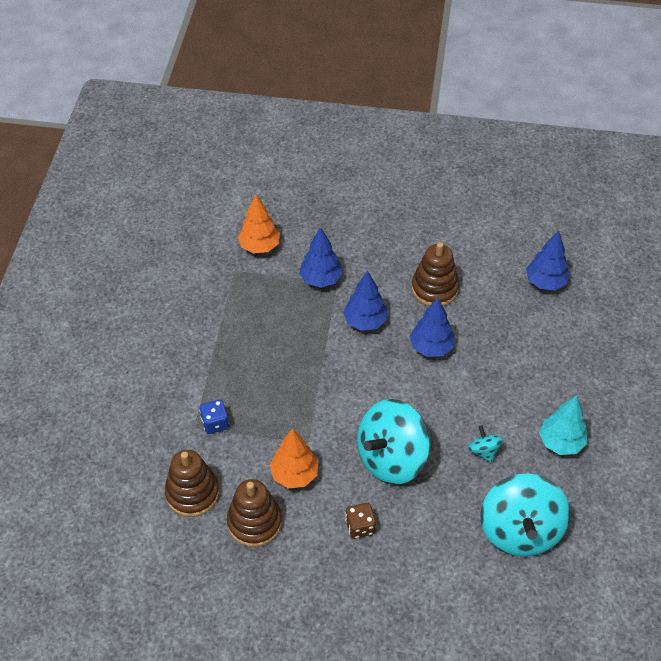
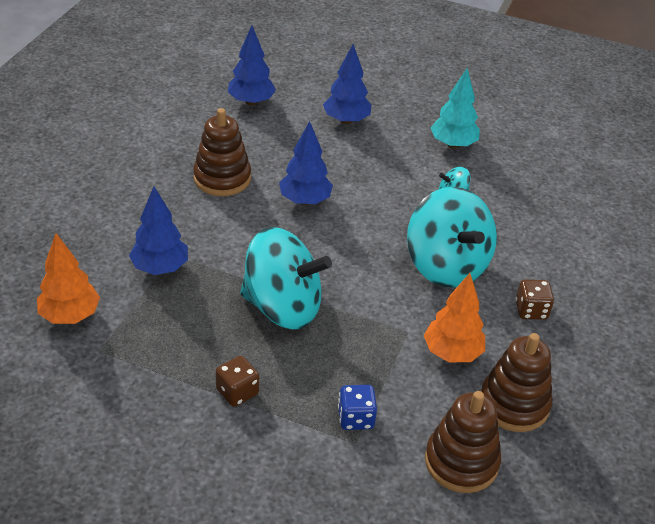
camera: 80 degrees left, 10 degrees down
blue tree [343,270,387,331] -> blue tree moved to [323,44,371,124]
turquoise spinning top [480,473,570,557] -> turquoise spinning top moved to [240,227,332,329]
none -> brown dice [216,356,259,407]

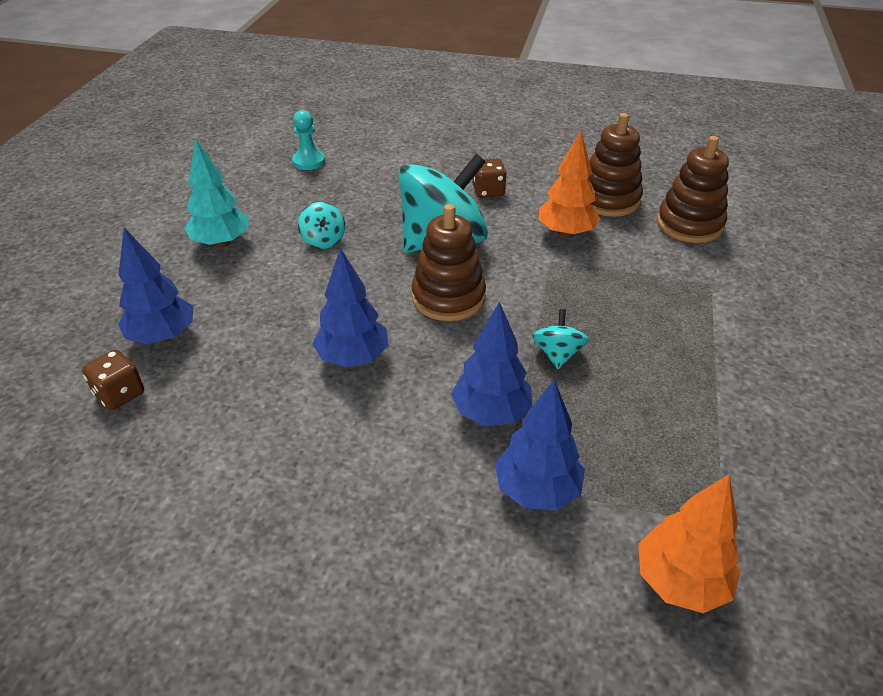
camera: 95 degrees left, 0 degrees up
brown stacking toy [193,108,251,196] -> brown stacking toy moved to [412,204,486,321]
brown dice [216,356,259,407] -> brown dice moved to [82,349,144,410]
blue tree [228,25,276,106] -> blue tree moved to [451,302,533,426]
turquoise spinning top [240,227,332,329] -> turquoise spinning top [532,309,589,369], size x0.43
blue dice [338,385,377,430] -> none
none -> turquoise pawn [292,110,325,170]

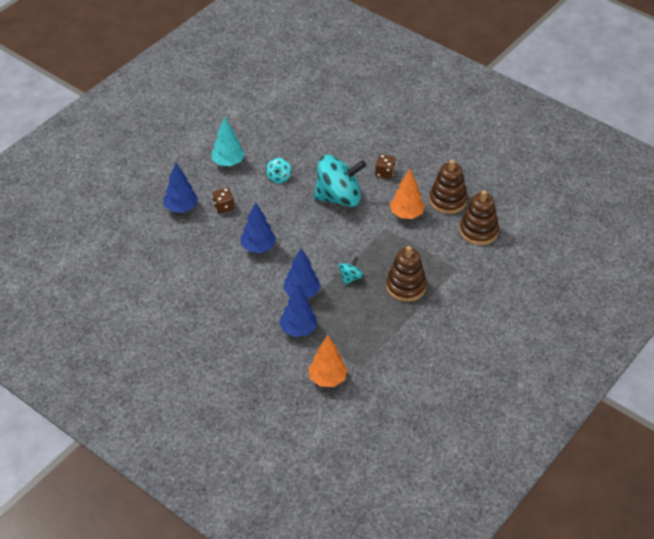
camera: 25 degrees right, 5 degrees up
brown dice [82,349,144,410] -> brown dice moved to [212,188,234,214]
turquoise pawn [292,110,325,170] -> none
brown stacking toy [412,204,486,321] -> brown stacking toy moved to [386,246,427,302]

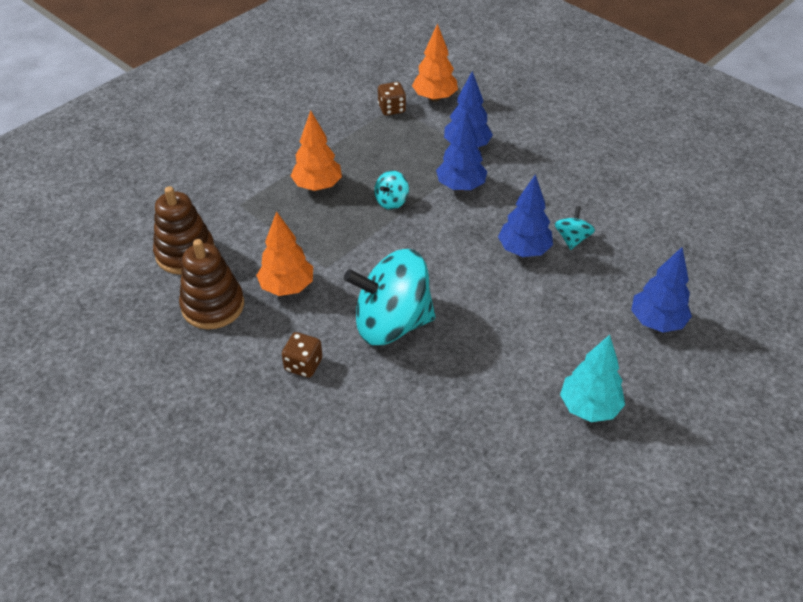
camera: 175 degrees left, 0 degrees up
brown dice [212,188,234,214] -> brown dice moved to [378,82,406,116]
turquoise spinning top [266,158,291,183] -> turquoise spinning top moved to [555,206,595,250]
brown stacking toy [386,246,427,302] -> orange tree [291,110,342,191]

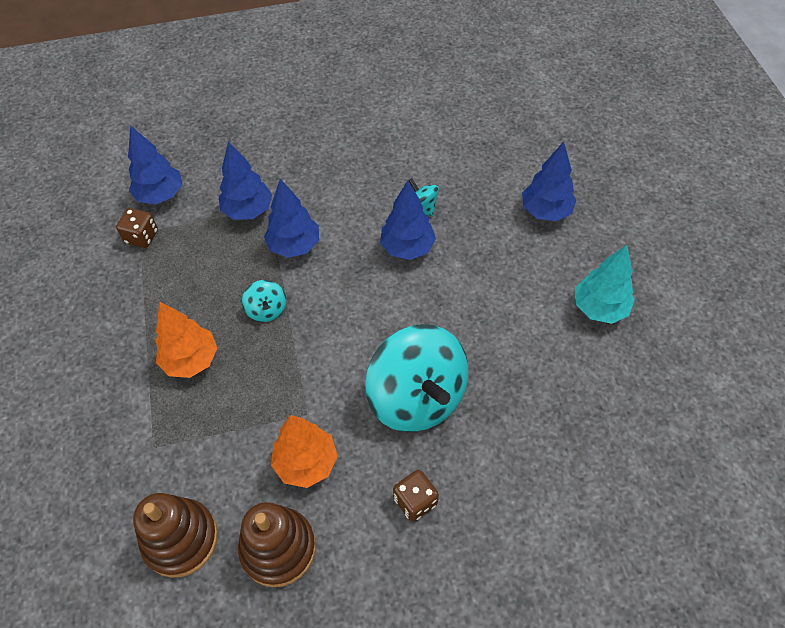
camera: 55 degrees left, 10 degrees up
turquoise spinning top [344,249,436,345] -> turquoise spinning top turned 60 degrees counterclockwise [365,324,468,432]
orange tree [412,23,458,102] -> blue tree [128,125,183,205]

